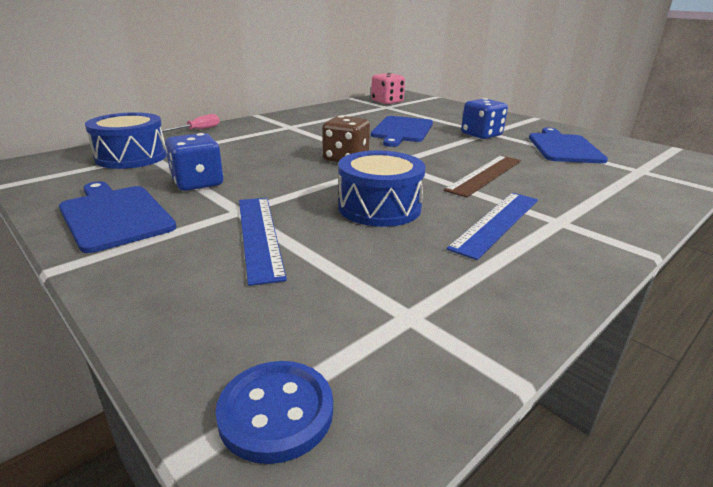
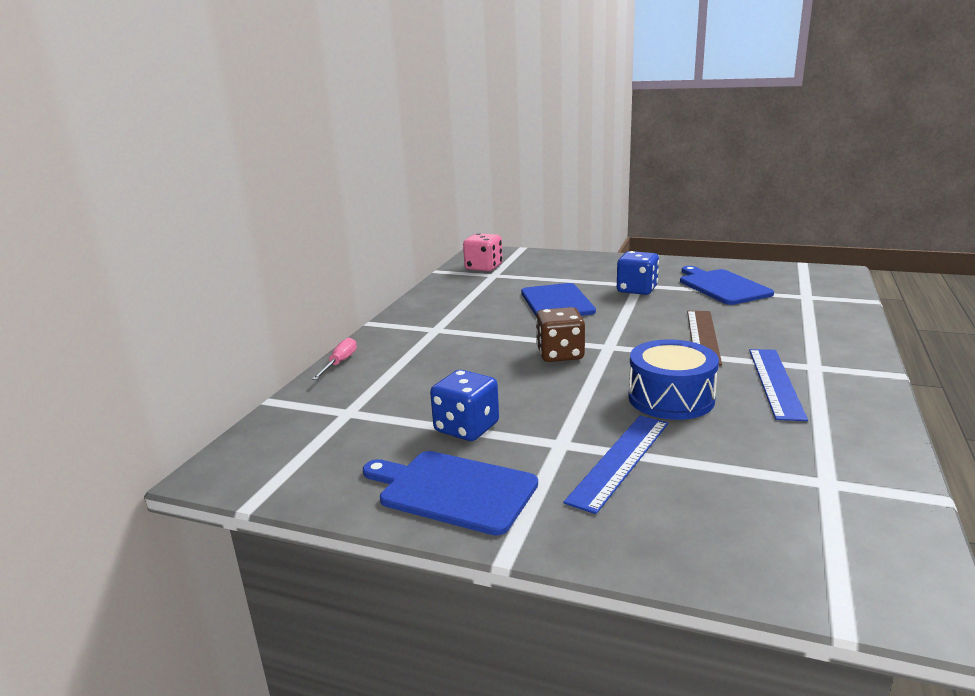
camera: 25 degrees left, 5 degrees down
blue drum [85,112,167,169] -> none
blue button [215,361,333,464] -> none
blue ruler [239,198,287,286] -> blue ruler turned 75 degrees clockwise [564,416,668,514]

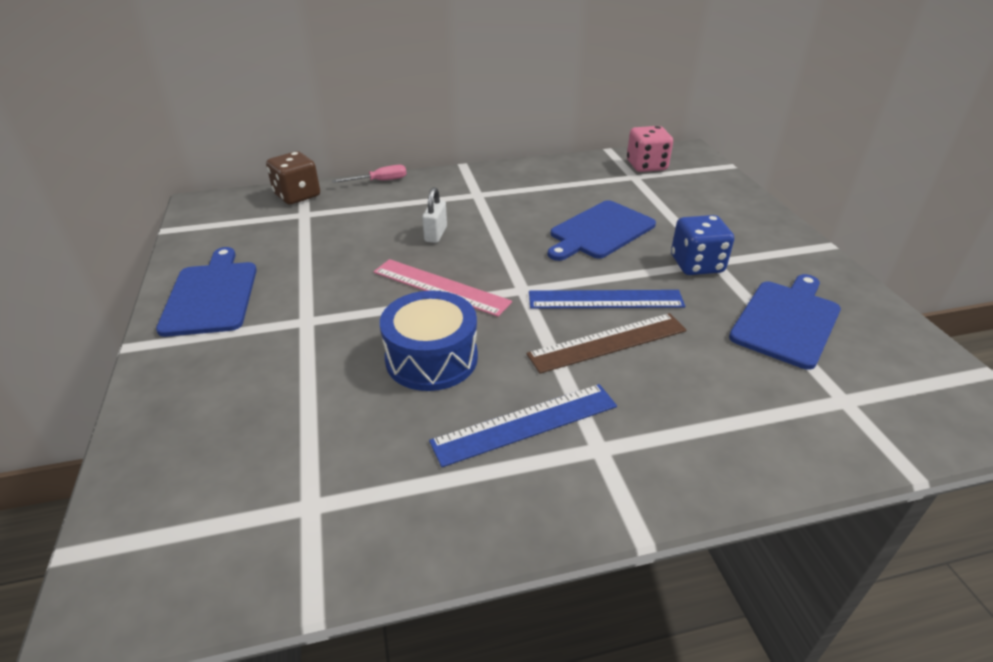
camera: 55 degrees right, 15 degrees up
blue dice [430,370,499,441] -> none
brown dice [536,307,585,362] -> brown dice moved to [266,151,320,204]
blue ruler [564,416,668,514] -> blue ruler moved to [529,290,685,309]
none -> pink ruler [374,259,512,317]
none -> white padlock [422,187,447,243]

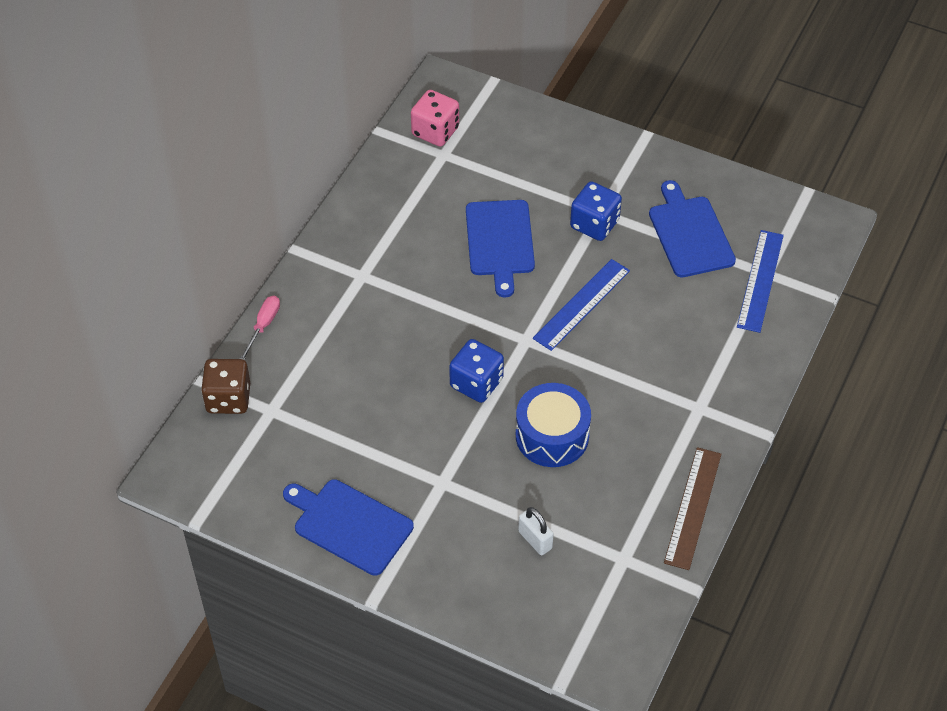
camera: 50 degrees left, 15 degrees up
pink ruler [374,259,512,317] -> blue dice [449,339,504,403]
white padlock [422,187,447,243] -> white padlock moved to [518,507,554,555]
blue ruler [429,384,617,467] -> blue ruler moved to [737,230,784,333]
brown ruler [526,313,687,373] -> brown ruler moved to [664,447,721,570]

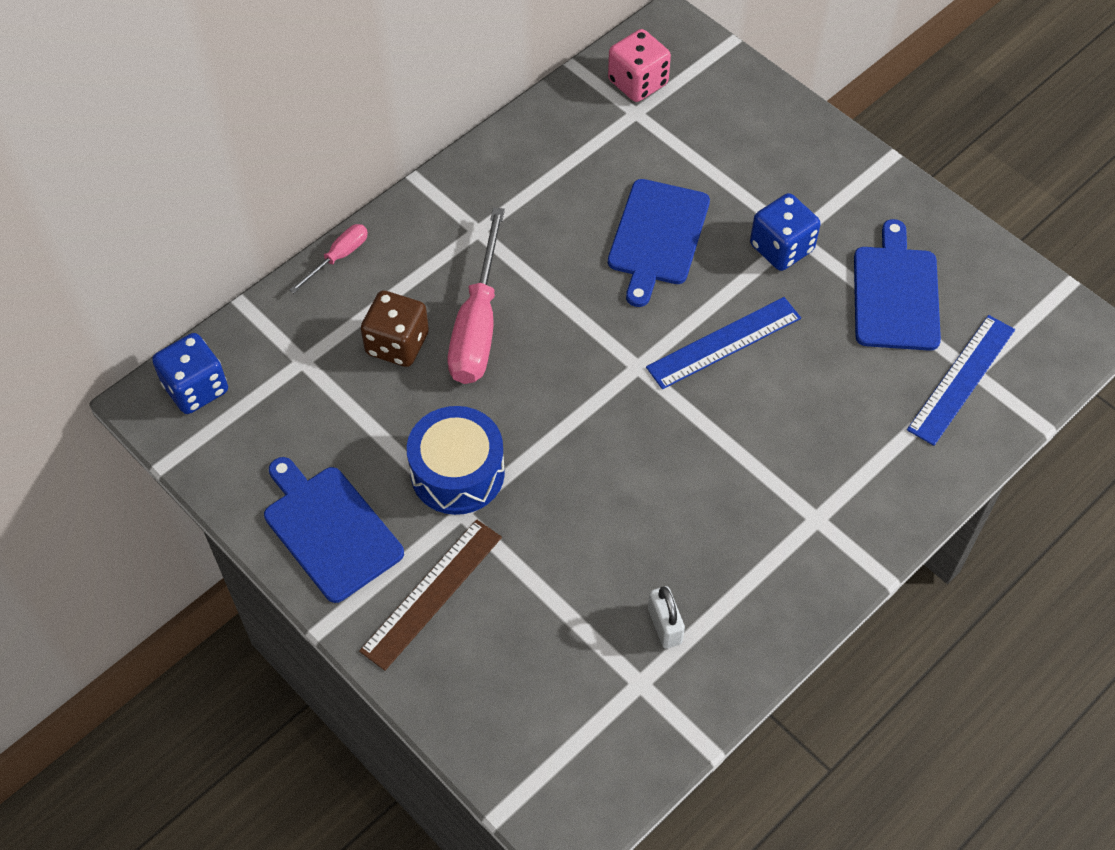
camera: 20 degrees right, 5 degrees up
brown dice [201,359,250,414] -> brown dice moved to [361,290,429,367]
blue dice [449,339,504,403] -> blue dice moved to [152,333,228,414]
blue drum [516,383,591,467] -> blue drum moved to [407,406,505,515]
white padlock [518,507,554,555] -> white padlock moved to [648,586,685,649]
brown ruler [664,447,721,570] -> brown ruler moved to [359,519,502,671]
none -> pink screwdriver [447,207,505,384]

